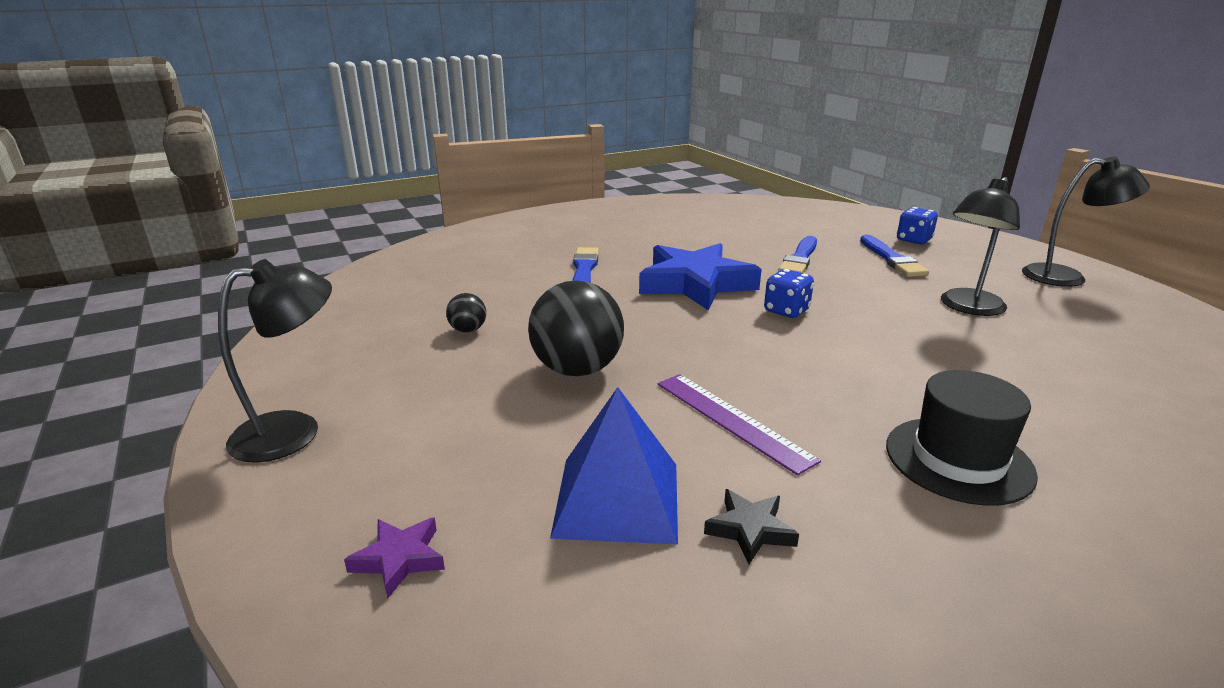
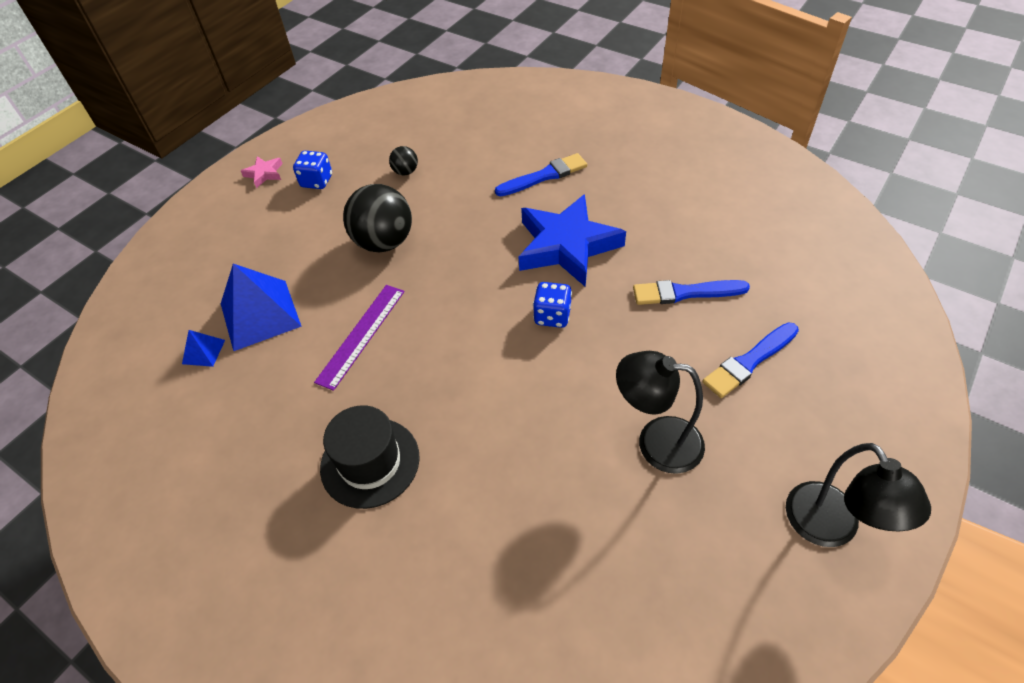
camera: 65 degrees right, 25 degrees up
black lamp [218,259,332,463] -> pink star [241,156,283,188]
purple star [344,517,445,599] -> none
black star [704,489,799,564] -> none
blue dice [897,207,938,244] -> blue dice moved to [293,151,332,189]
none -> blue pyramid [182,330,225,367]

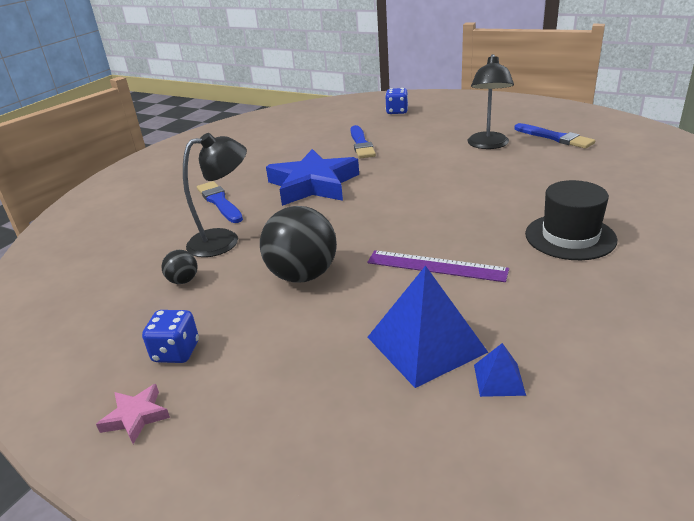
camera: 95 degrees left, 20 degrees down
blue dice [533,282,572,328] -> blue dice moved to [386,88,408,114]
blue brush [702,322,799,398] -> blue brush moved to [514,123,595,149]
black lamp [786,443,931,547] -> black lamp moved to [183,133,247,257]

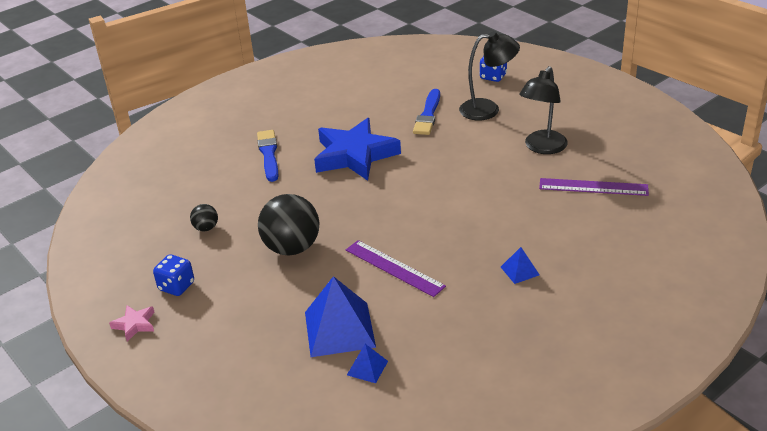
camera: 20 degrees right, 5 degrees up
black lamp [183,133,247,257] -> black lamp moved to [459,31,520,121]
blue brush [514,123,595,149] -> none
black hat [525,180,617,260] -> blue pyramid [501,247,539,284]
none -> purple ruler [539,178,649,196]

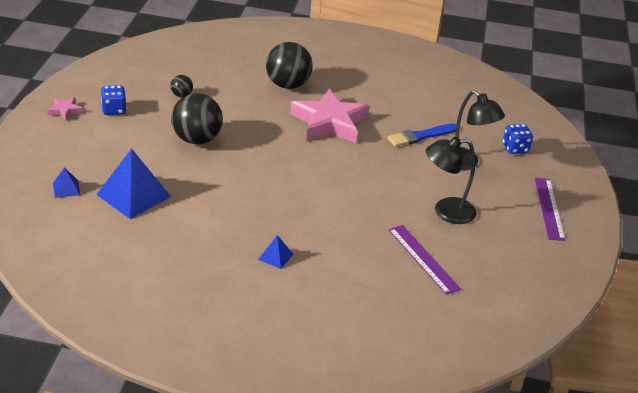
camera: 45 degrees right, 0 degrees up
blue brush [257,130,278,182] -> black ball [266,42,313,89]
blue star [314,118,401,181] -> pink star [290,88,370,143]
purple ruler [346,240,446,297] -> purple ruler moved to [535,178,565,241]
blue pyramid [347,344,388,383] -> blue pyramid moved to [53,167,80,198]

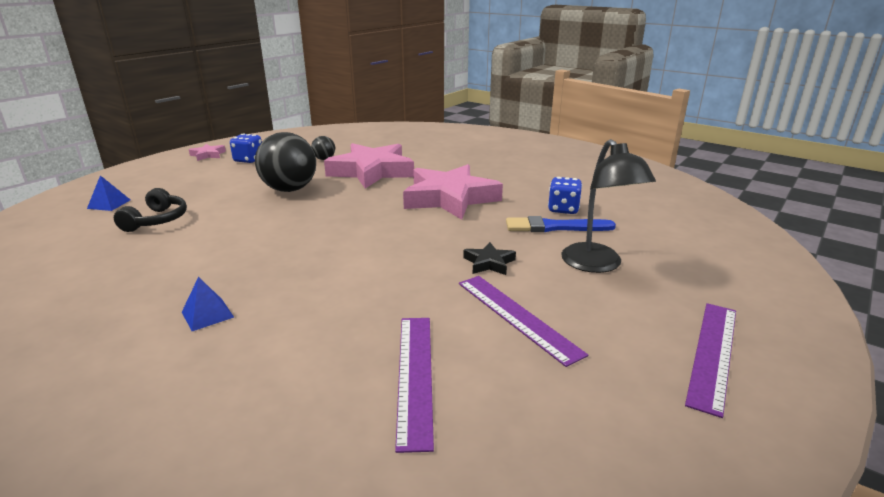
camera: 30 degrees right, 10 degrees down
blue pyramid [96,148,171,219] -> black headphones [114,188,187,232]
black ball [266,42,313,89] -> none
black lamp [426,137,477,224] -> purple ruler [459,276,588,367]
blue dice [503,124,533,154] -> blue dice moved to [548,177,582,214]
none -> pink star [324,143,414,189]
none -> black star [463,242,516,275]

